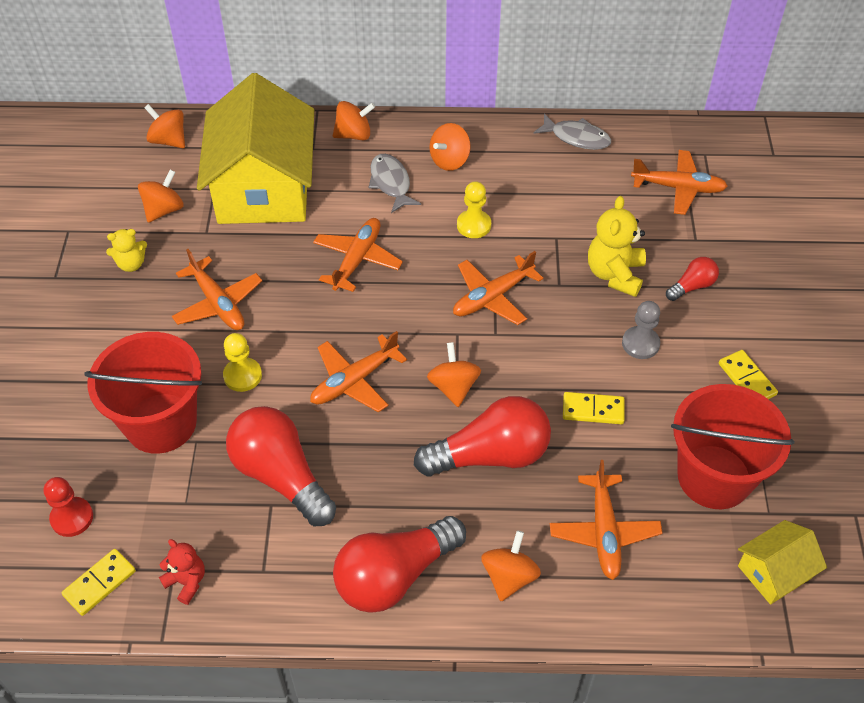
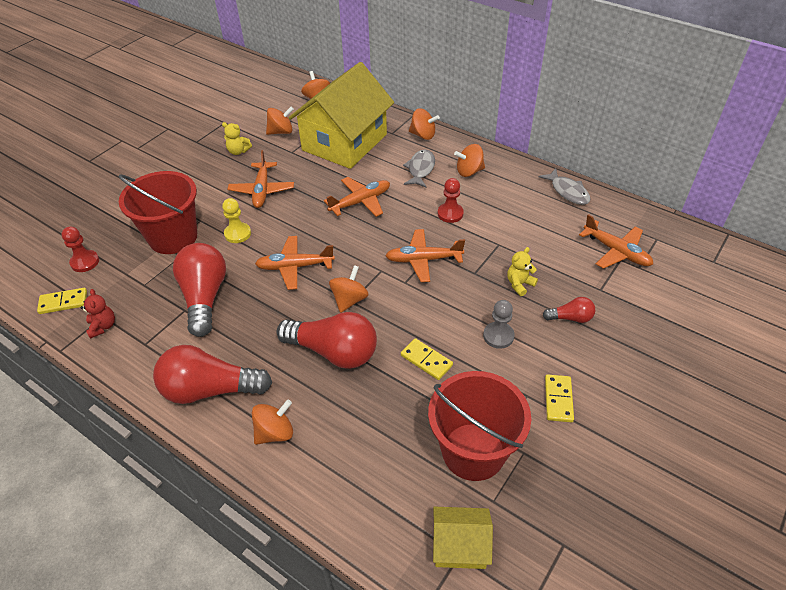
camera: 35 degrees right, 5 degrees down
yellow pawn [457,181,491,238] -> red pawn [438,178,464,223]
orange plane [550,460,663,580] -> none
yellow teddy bear [588,196,646,297] -> yellow teddy bear [507,247,538,296], size x0.59

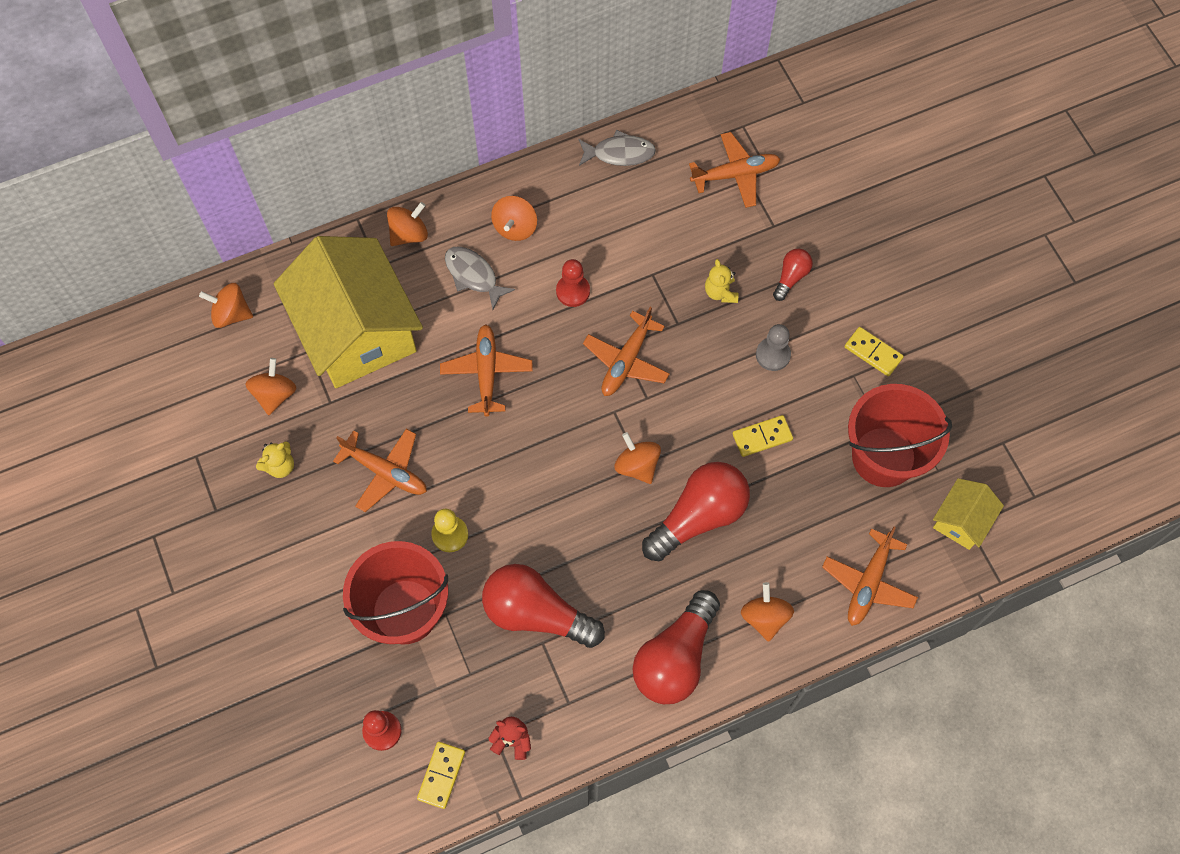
camera: 60 degrees left, 20 degrees up
orange plane [255,236,335,290] -> orange plane moved to [822,527,918,626]

